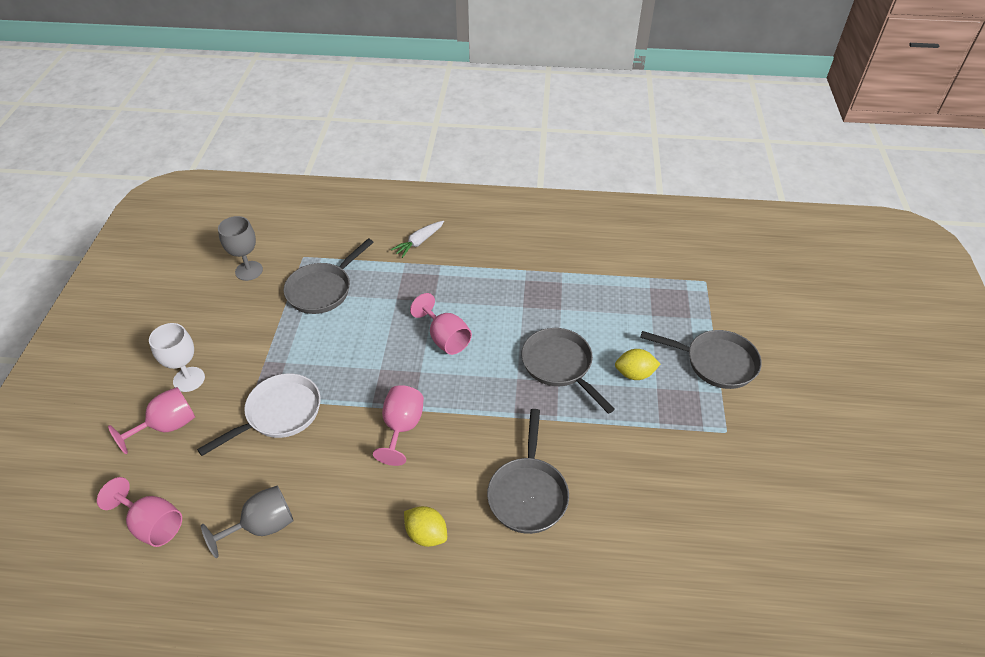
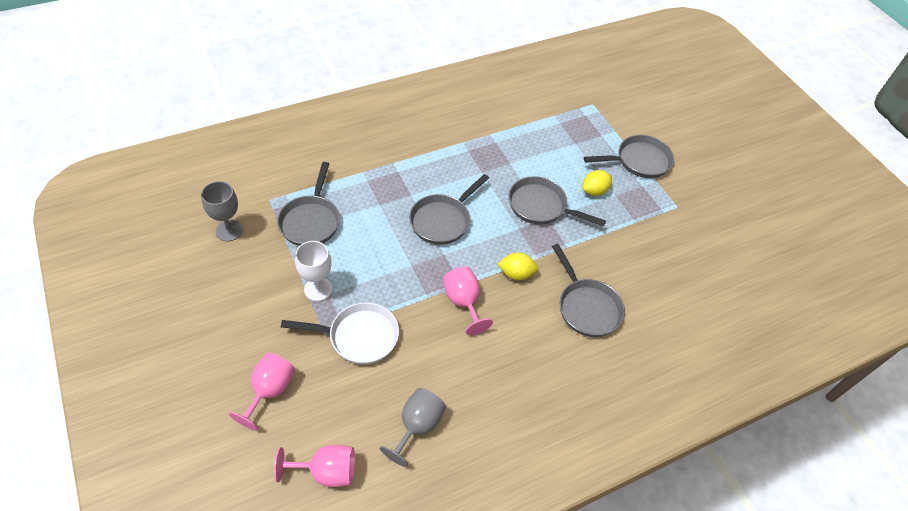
camera: 35 degrees left, 5 degrees up
white goblet [149,323,205,392] -> white goblet moved to [295,241,332,301]
white pan [197,373,321,456] -> white pan turned 75 degrees clockwise [281,302,399,364]
white carrot [391,221,444,258] -> none
yellow lemon [404,506,447,547] -> yellow lemon moved to [498,252,538,280]
pink goblet [410,293,472,355] -> grey pan [409,174,489,245]

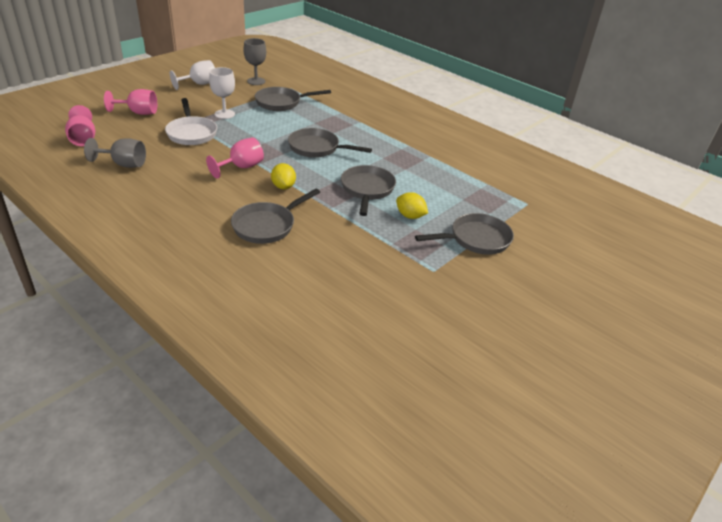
camera: 70 degrees right, 15 degrees down
grey pan [584,135,674,178] -> grey pan turned 75 degrees counterclockwise [415,213,514,255]
none -> white goblet [170,60,215,90]

